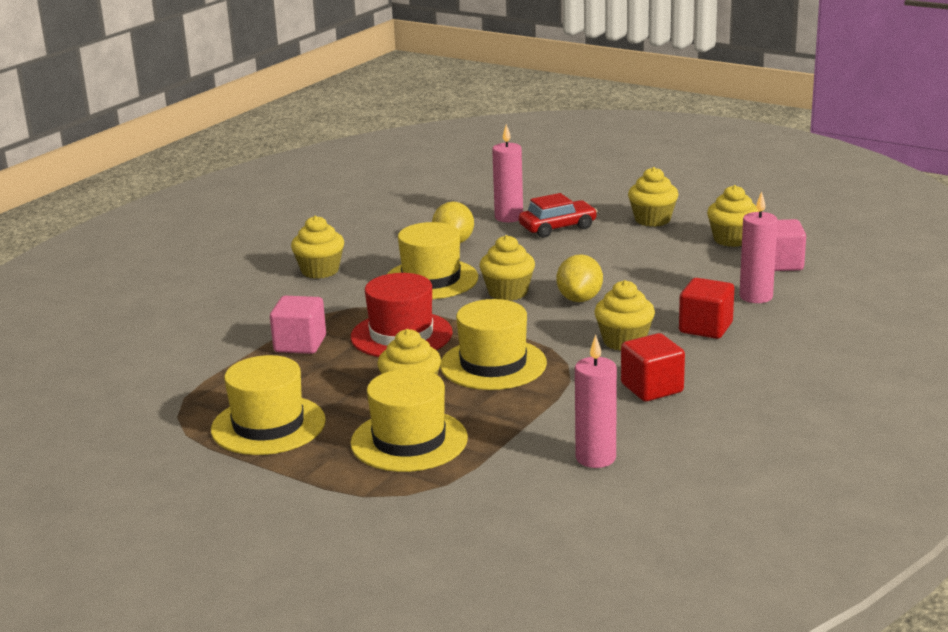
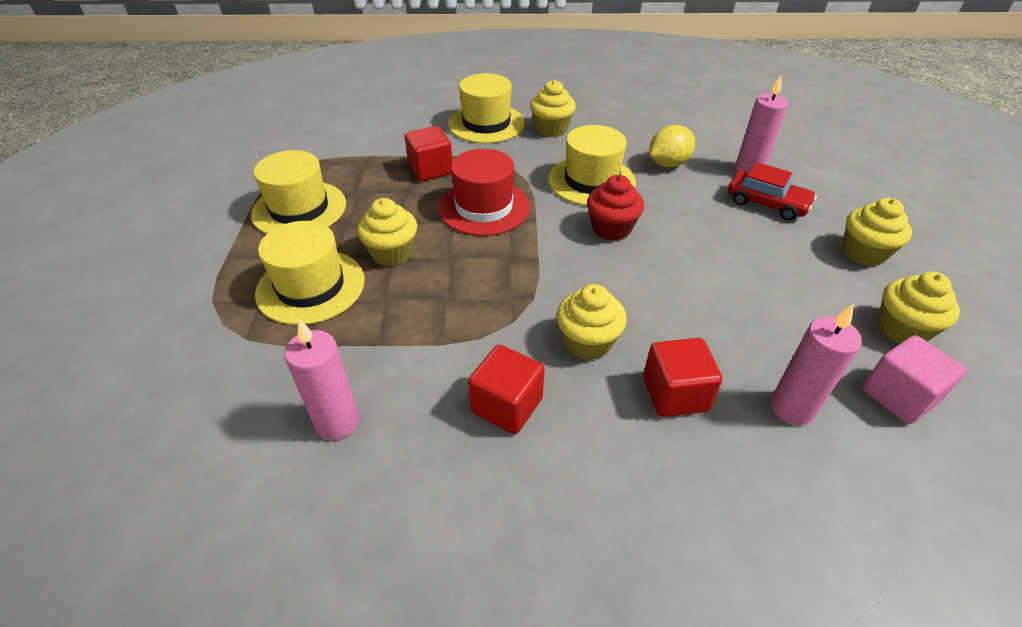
camera: 55 degrees right, 20 degrees up
pink cube [270,296,326,354] -> red cube [405,126,452,181]
yellow hat [440,299,547,390] -> yellow hat moved to [448,73,525,143]
yellow cupcake [479,235,535,301] -> red cupcake [587,175,644,241]
yellow lemon [556,254,603,302] -> none

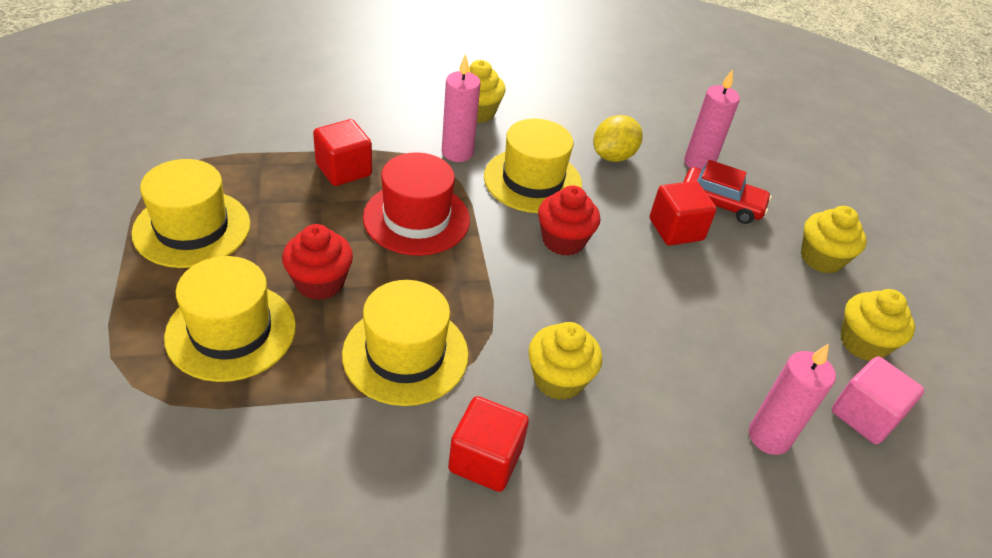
camera: 15 degrees left, 0 degrees up
pink candle [284,319,359,440] -> pink candle moved to [442,54,481,162]
yellow cupcake [357,198,417,266] -> red cupcake [282,224,353,300]
yellow hat [448,73,525,143] -> yellow hat moved to [342,280,468,406]
red cube [643,338,722,417] -> red cube moved to [650,181,717,246]

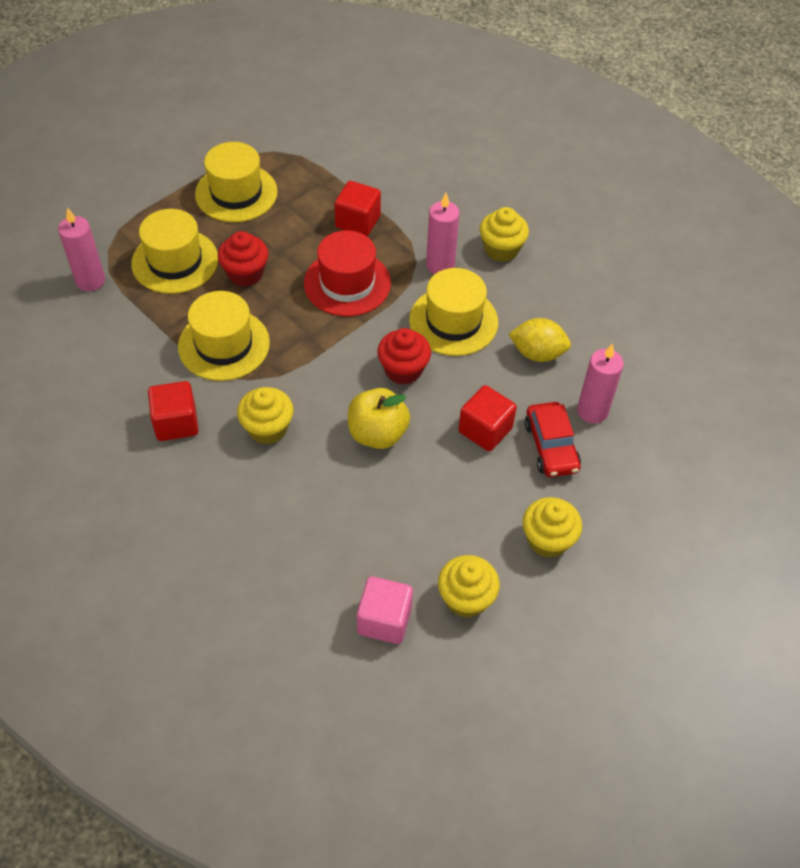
camera: 60 degrees right, 10 degrees up
pink candle [749,343,836,455] -> pink candle moved to [58,207,105,291]
none -> yellow apple [348,388,410,449]

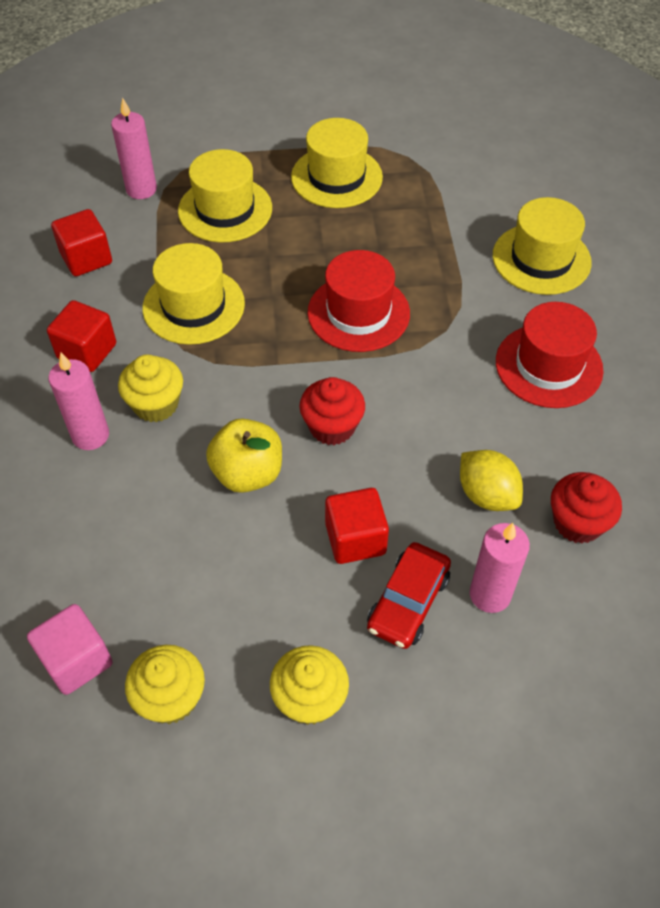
camera: 40 degrees right, 0 degrees up
red cupcake [218,231,269,287] -> red cupcake moved to [551,472,622,544]
red cube [334,181,381,236] -> red cube moved to [51,209,112,276]
yellow hat [409,268,498,356] -> yellow hat moved to [493,197,592,295]
pink candle [426,193,460,274] -> pink candle moved to [48,352,109,450]
yellow cupcake [480,207,529,262] -> red hat [496,302,604,408]

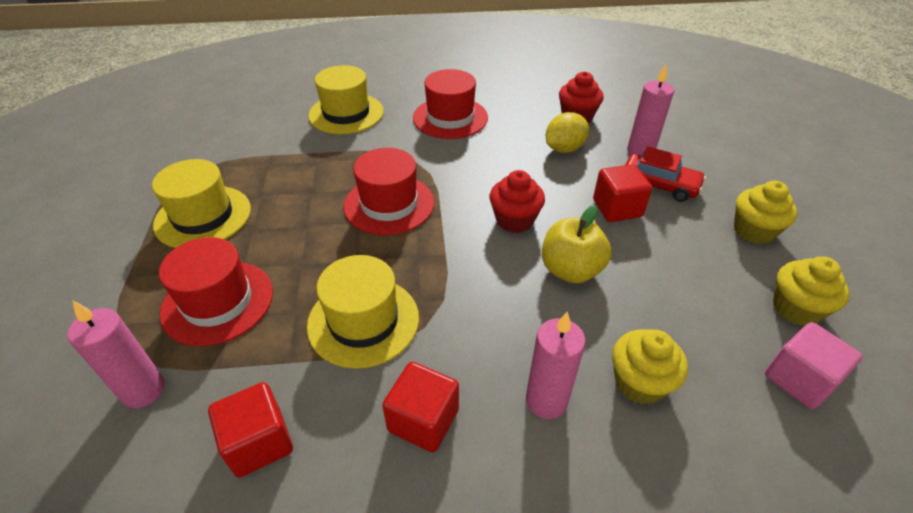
camera: 90 degrees left, 10 degrees down
yellow cupcake [118,354,183,422] -> yellow cupcake moved to [612,330,688,404]
yellow hat [178,149,272,242] -> red hat [159,237,273,346]

